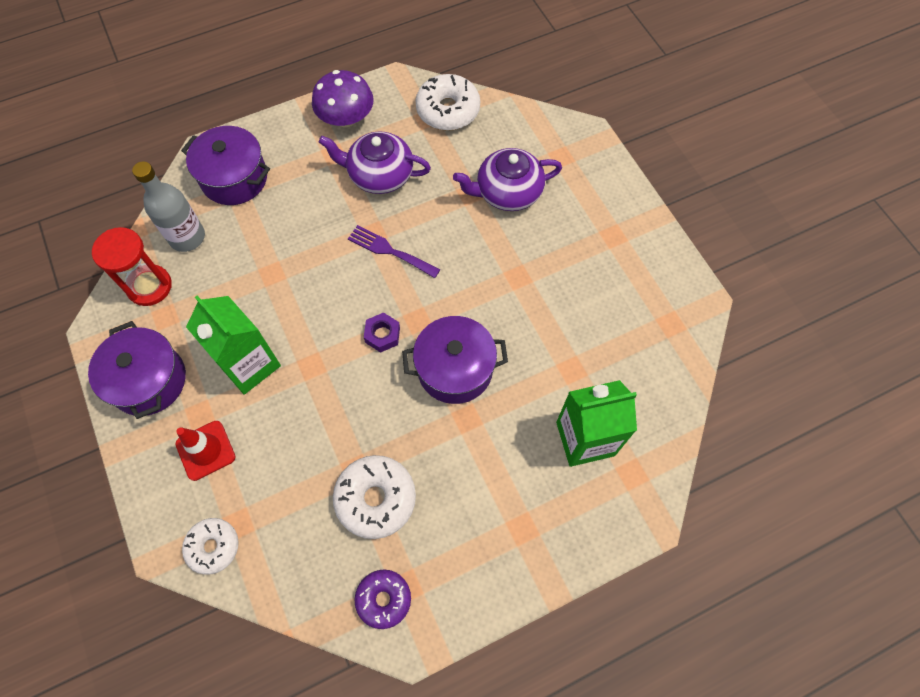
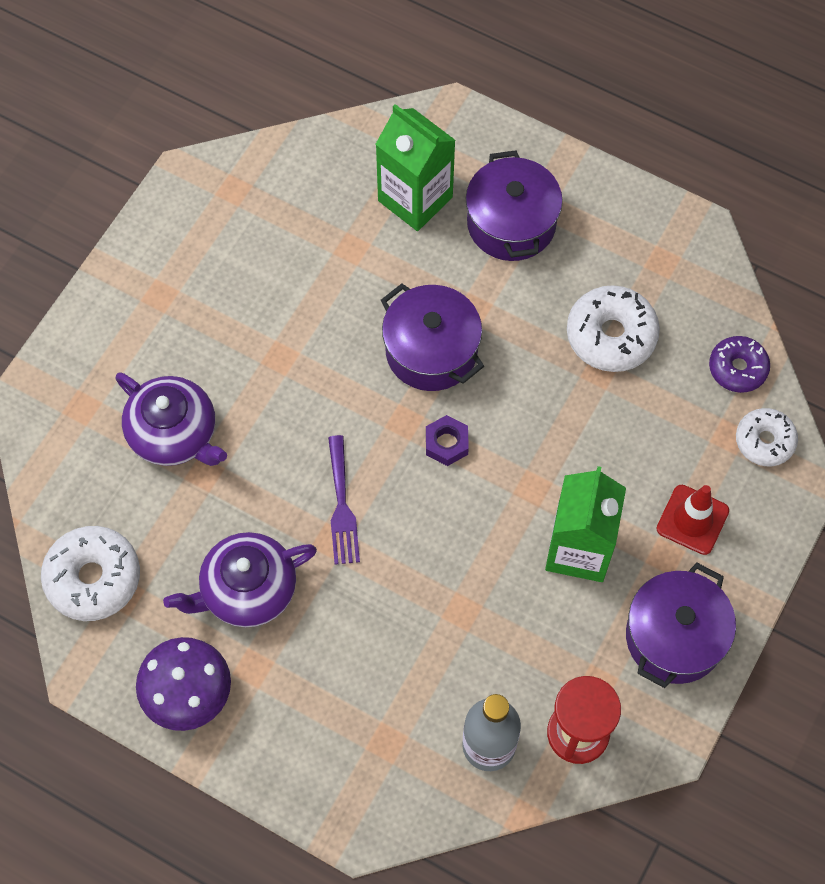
camera: 125 degrees left, 0 degrees up
purple pot [181,126,270,205] -> purple pot moved to [466,150,563,261]
purple teapot [319,131,431,194] -> purple teapot turned 90 degrees clockwise [163,532,317,627]
purple donut [355,569,411,629] -> purple donut moved to [709,336,770,393]

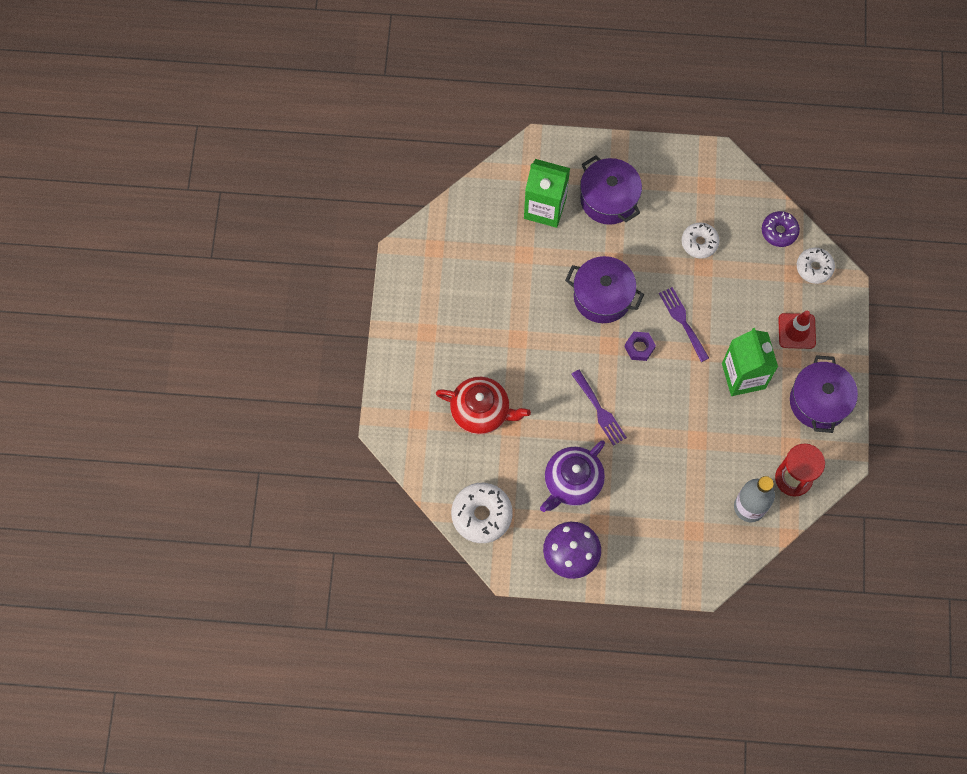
camera: 25 degrees left, 5 degrees up
purple teapot [115,372,227,466] -> red teapot [436,377,531,434]
white donut [567,285,660,372] -> white donut [682,223,720,258], size x0.65
none -> purple fork [659,287,709,362]

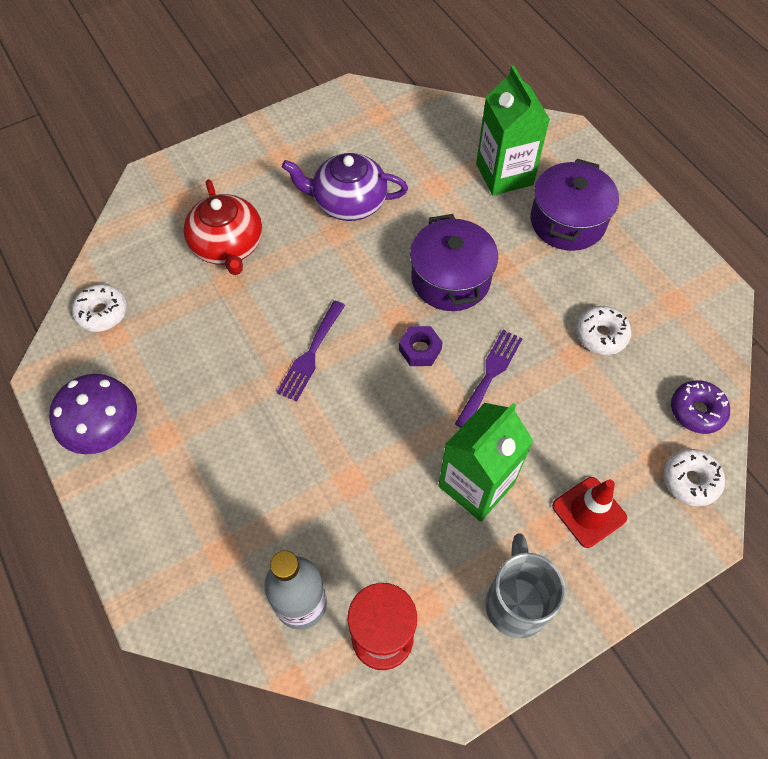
camera: 55 degrees right, 10 degrees down
white donut [451,483,513,543] -> white donut [72,284,127,332], size x0.65
purple teapot [540,440,605,512] -> purple teapot moved to [282,153,408,221]
purple pot [790,355,858,433] -> grey mug [486,533,565,639]

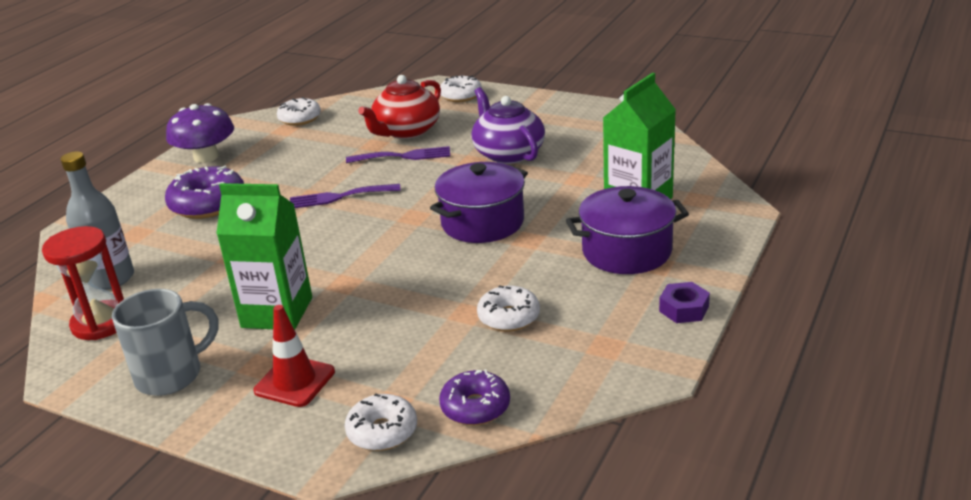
camera: 60 degrees right, 30 degrees down
purple nut [399,326,443,366] -> purple nut moved to [659,282,710,323]
purple fork [455,330,523,428] -> purple fork moved to [346,146,450,163]
none -> purple donut [165,166,244,219]
none -> white donut [440,75,482,102]

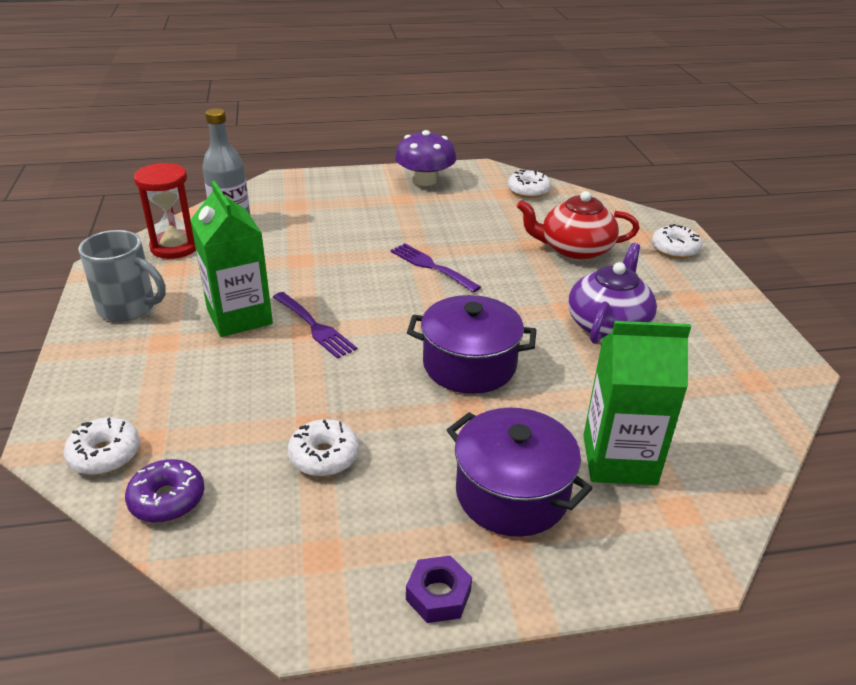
camera: 50 degrees right, 5 degrees up
purple donut [165,166,244,219] -> none
red traffic cone [253,305,335,407] -> none
purple fork [346,146,450,163] -> purple fork moved to [273,292,357,359]

